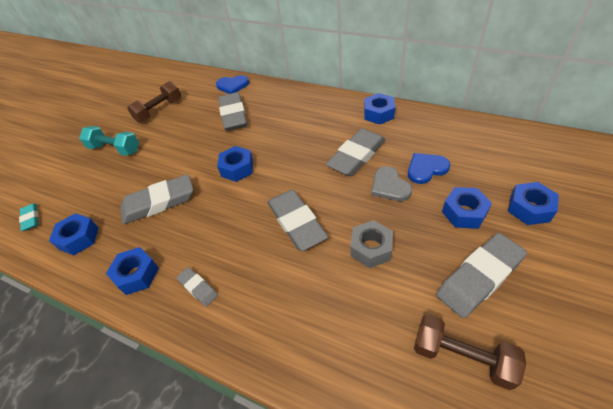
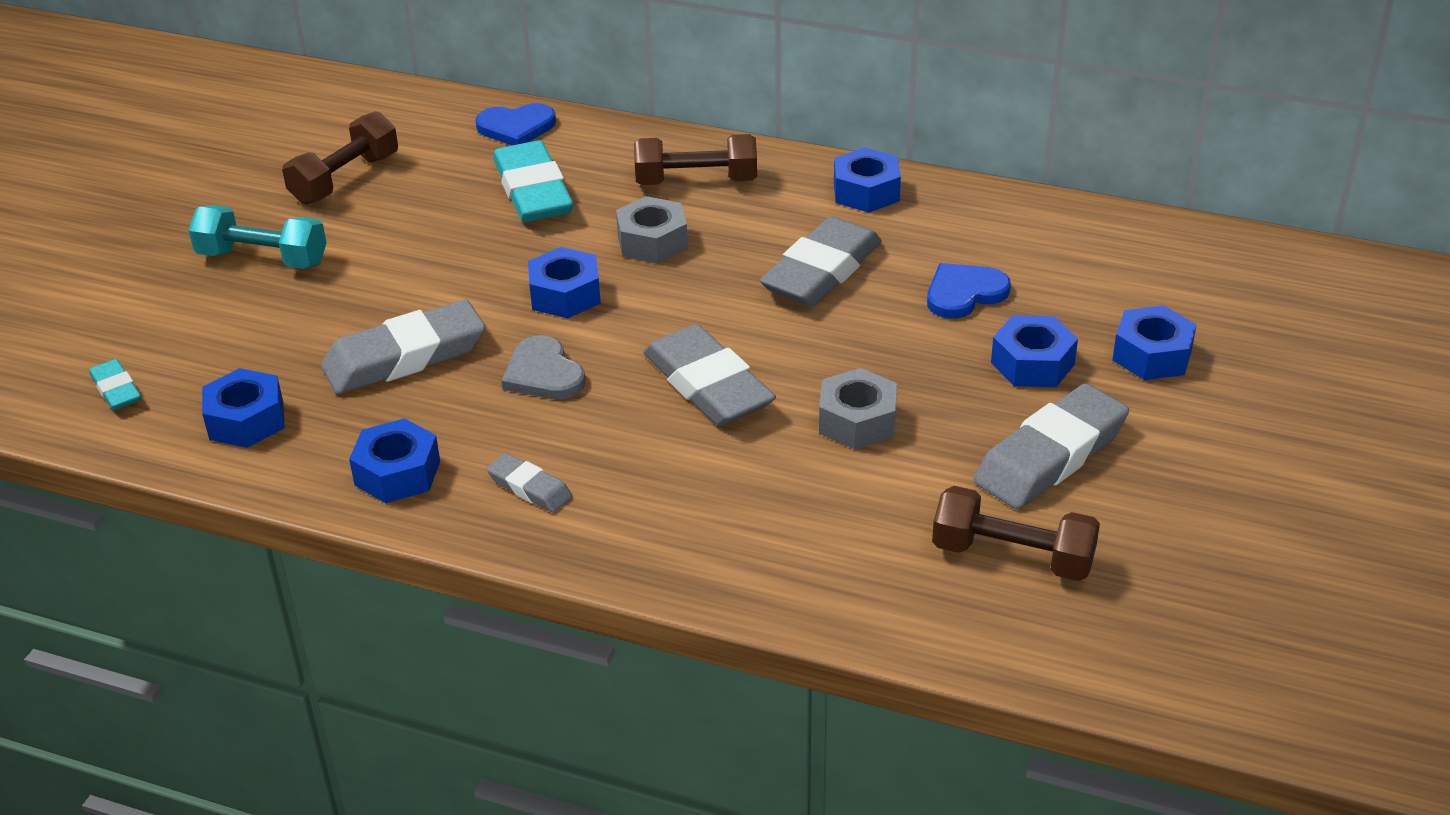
camera: 10 degrees left, 10 degrees down
grey eraser [218,92,247,131] -> turquoise eraser [493,140,573,222]
grey heart [371,166,412,201] -> grey heart moved to [501,335,586,399]
none -> grey nut [616,196,688,264]
none -> brown dumbbell [634,134,757,185]

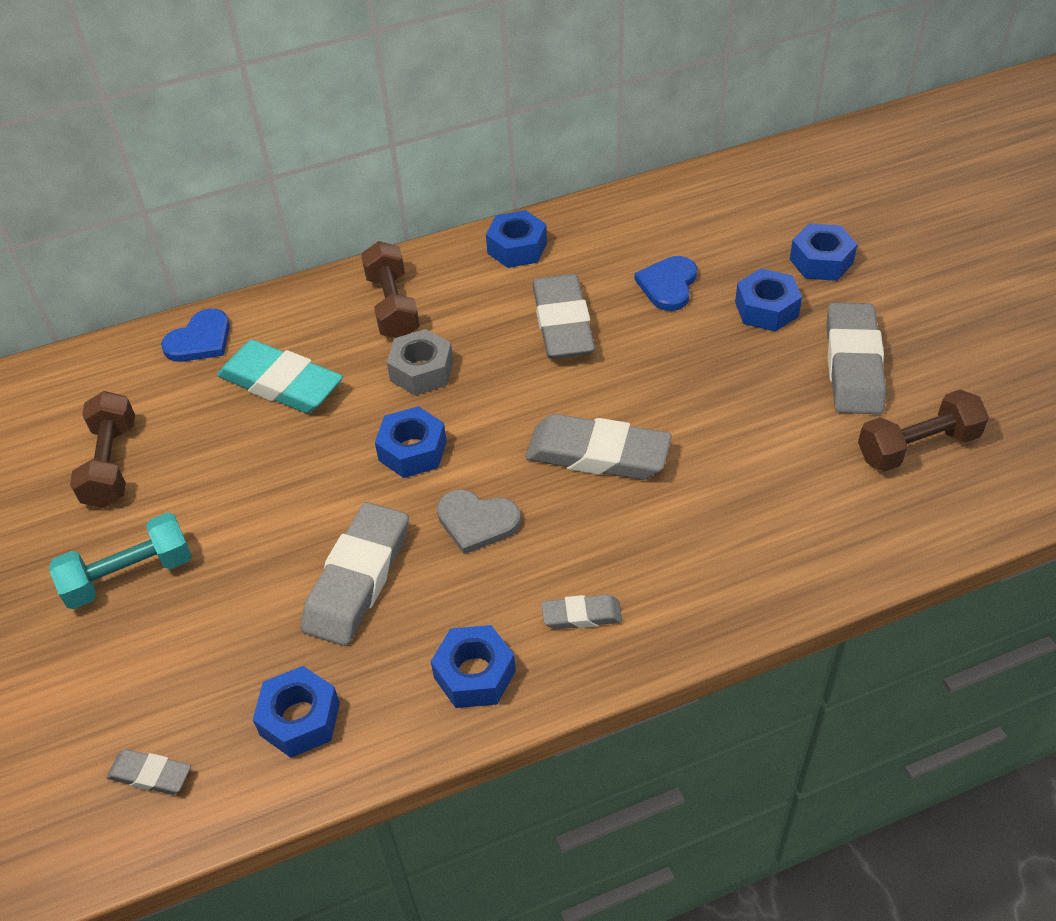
camera: 40 degrees left, 10 degrees up
turquoise eraser [89,359,141,410] -> grey eraser [106,749,191,795]
brown dumbbell [634,134,757,185] -> brown dumbbell turned 60 degrees counterclockwise [361,241,420,338]
grey nut [819,368,897,450] -> none

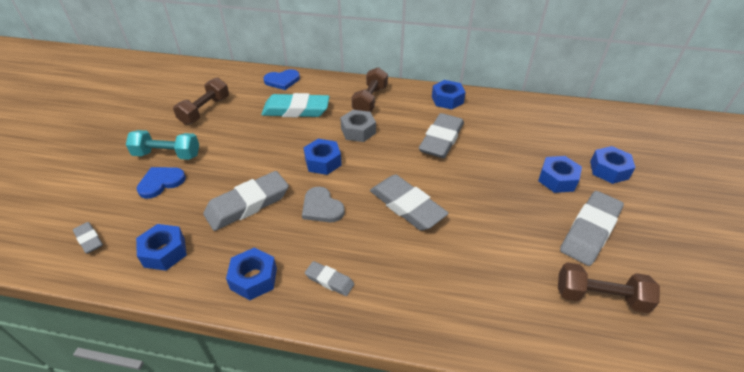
camera: 30 degrees right, 5 degrees down
turquoise eraser [217,340,343,413] -> turquoise eraser turned 60 degrees counterclockwise [261,93,330,117]
blue heart [635,256,697,311] -> blue heart moved to [136,167,186,199]

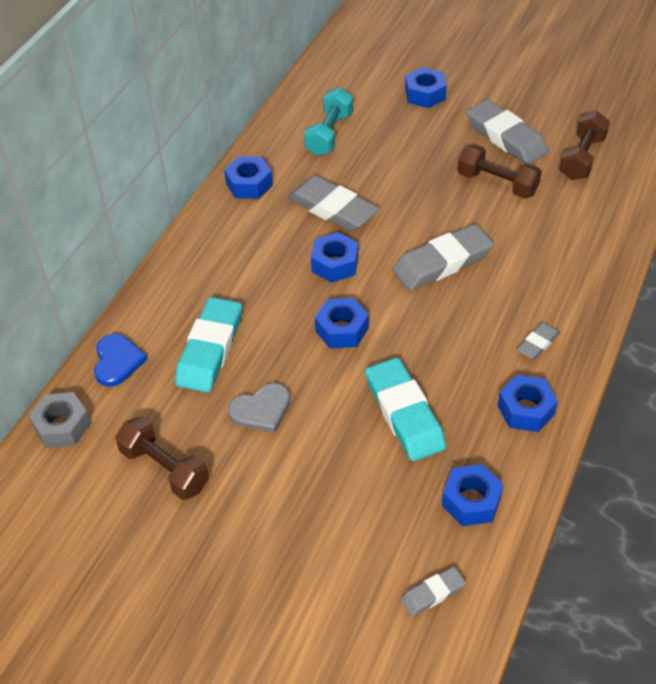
camera: 75 degrees left, 5 degrees up
turquoise dumbbell [126,130,199,160] -> turquoise dumbbell moved to [304,88,353,156]
blue heart [136,167,186,199] -> none
grey eraser [203,171,289,231] -> turquoise eraser [365,358,446,461]
grey heart [302,187,345,222] -> grey heart moved to [228,383,290,433]
grey nut [340,110,376,142] -> grey nut moved to [29,392,91,448]
brown dumbbell [352,67,388,112] -> brown dumbbell moved to [457,144,542,199]
blue nut [538,156,582,193] -> blue nut moved to [311,232,358,283]

